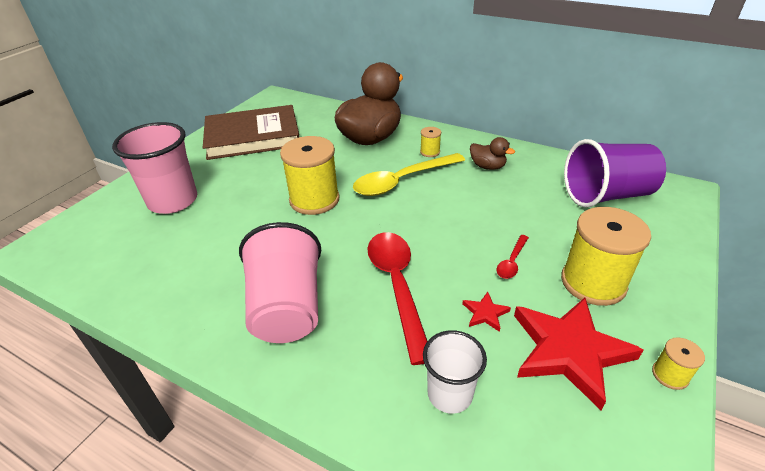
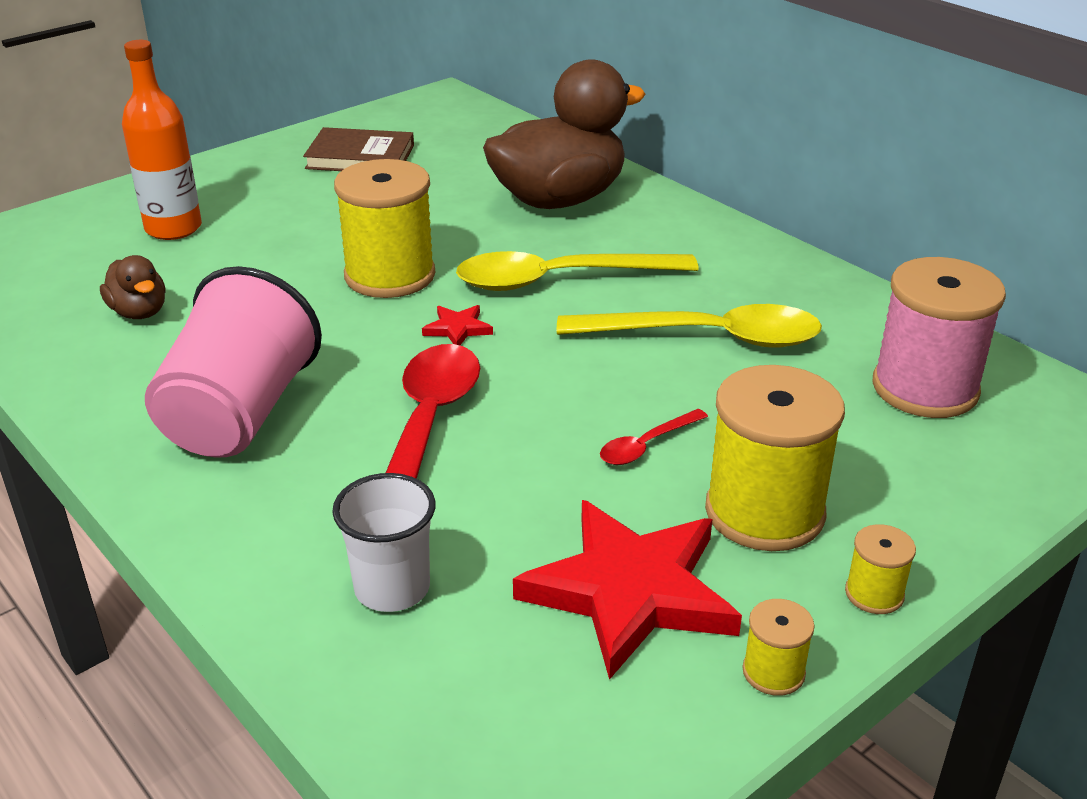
camera: 20 degrees right, 5 degrees down
pink cup [112,122,197,214] -> orange bottle [122,40,202,240]
brown book [203,105,299,160] -> brown book [303,127,414,171], size x0.57
yellow spool [420,127,441,157] -> yellow spool moved to [845,524,916,614]
red star [462,292,511,332] -> red star moved to [422,305,493,345]
brown duck [470,137,515,170] -> brown duck moved to [100,255,166,319]
purple cup [564,139,666,208] -> pink spool [873,257,1006,418]
none -> yellow spoon [557,304,822,348]

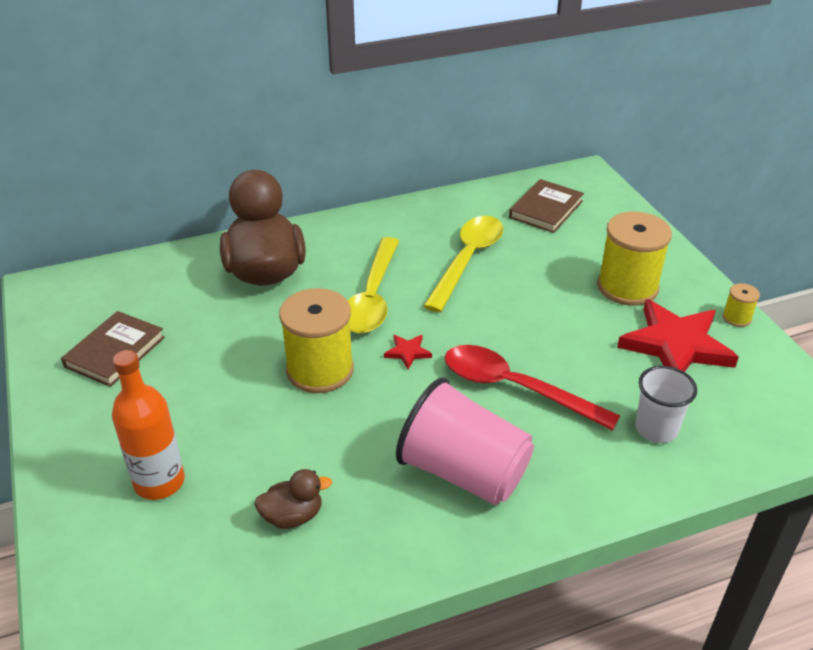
camera: 70 degrees left, 5 degrees up
red spoon [600,409,708,465] -> none
yellow spool [845,524,916,614] -> none
pink spool [873,257,1006,418] -> brown book [509,179,584,233]

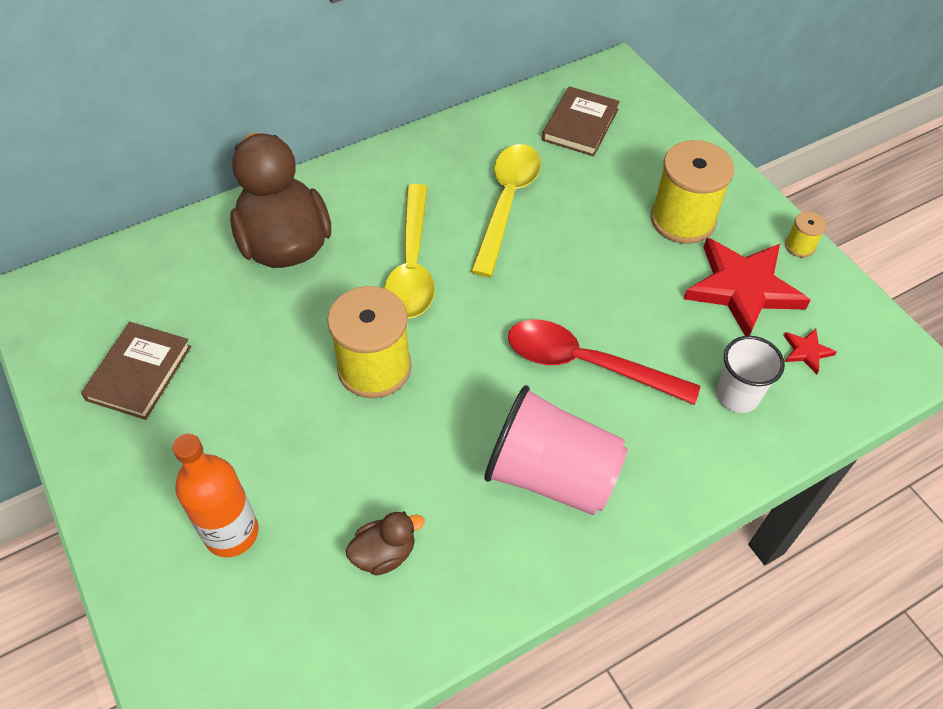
camera: 10 degrees left, 15 degrees up
red star [384,335,432,369] -> red star moved to [784,329,837,374]

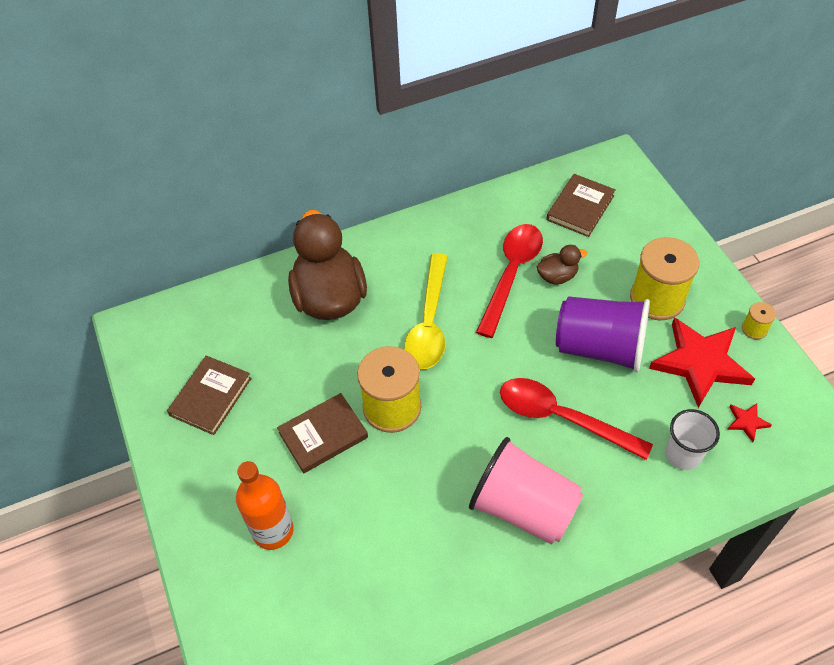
camera: 10 degrees right, 0 degrees up
brown duck [346,512,425,576] -> brown duck moved to [537,245,587,285]
yellow spoon [471,144,541,277] -> red spoon [476,224,543,338]
none -> brown book [277,393,368,473]
none -> purple cup [556,296,650,373]

